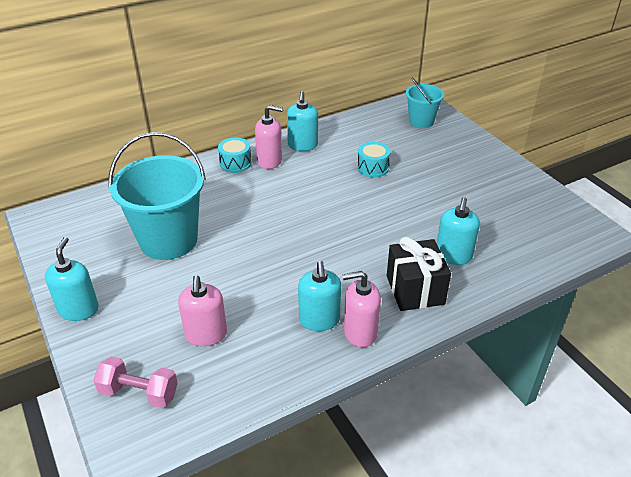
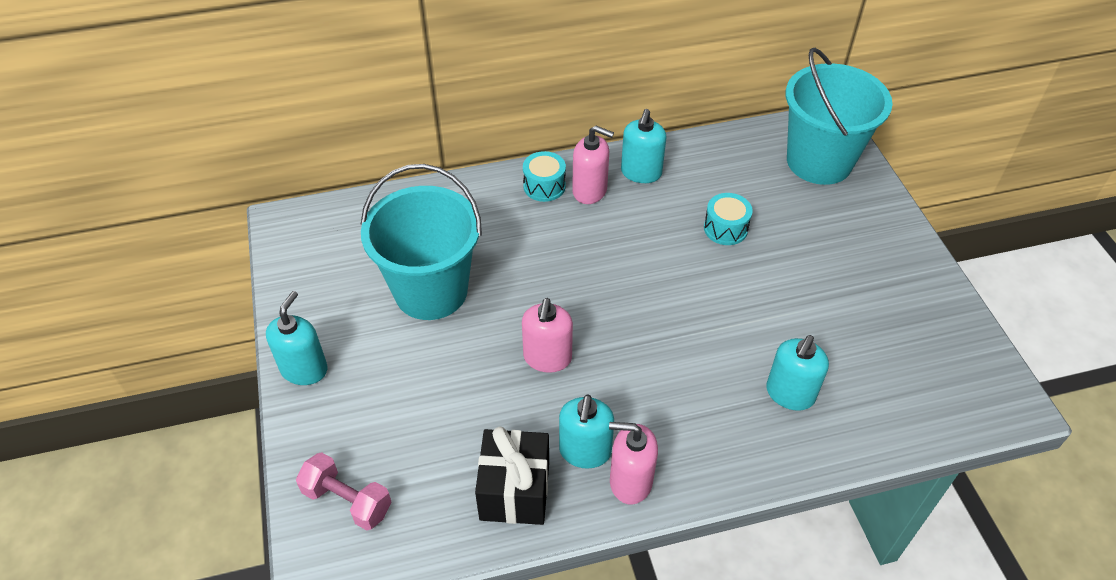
camera: 15 degrees right, 10 degrees up
pink soap dispenser [178,275,227,346] -> pink soap dispenser moved to [522,298,573,373]
black gift [387,237,451,311] -> black gift moved to [475,427,549,525]
turquoise bucket [406,78,444,128] -> turquoise bucket [786,48,893,185], size x1.83

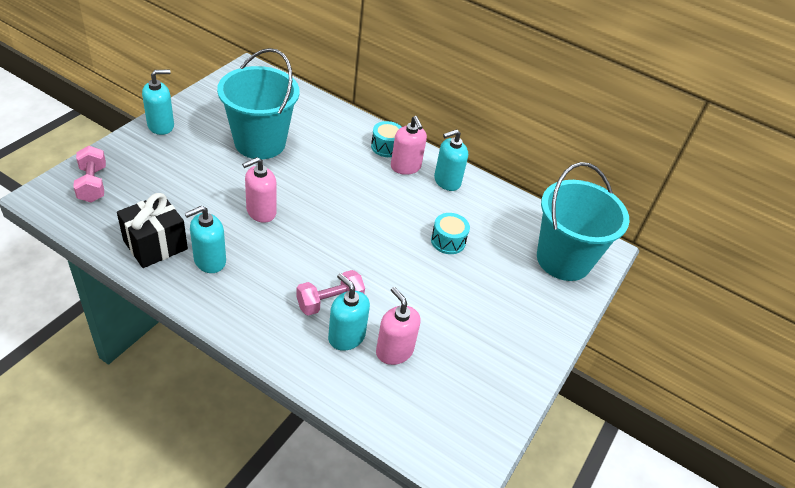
camera: 40 degrees right, 5 degrees down
pink soap dispenser [609,422,658,504] -> pink soap dispenser moved to [376,287,421,365]
turquoise soap dispenser [766,335,829,411] -> turquoise soap dispenser turned 60 degrees clockwise [328,273,370,351]
none -> pink dumbbell [296,270,365,316]

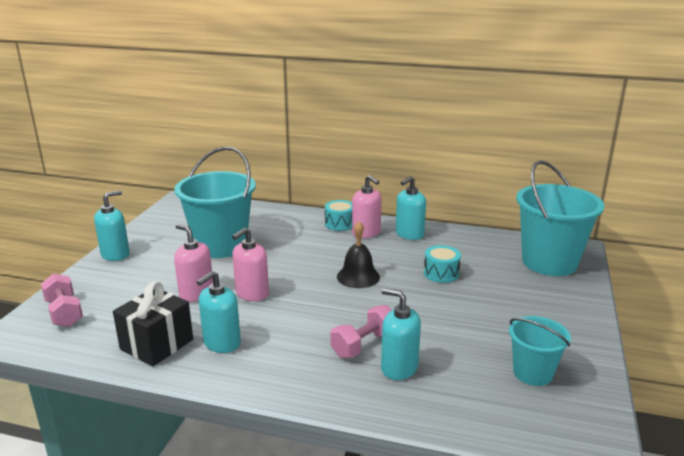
camera: 10 degrees left, 20 degrees down
pink soap dispenser [376,287,421,365] -> pink soap dispenser moved to [174,224,213,302]
none -> black bell [337,221,380,288]
none -> turquoise bucket [509,316,571,386]

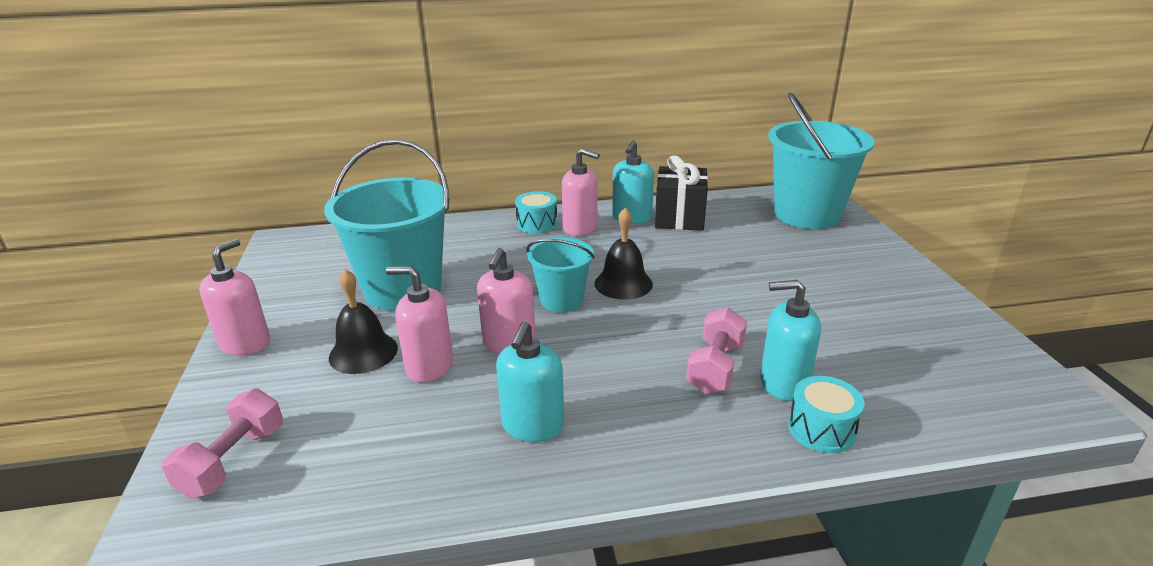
camera: 25 degrees left, 5 degrees up
pink dumbbell [41,273,83,327] -> pink dumbbell turned 75 degrees clockwise [162,389,283,499]
turquoise soap dispenser [94,190,130,261] -> pink soap dispenser [199,239,270,355]
black gift [113,281,193,367] -> black gift moved to [655,156,708,231]
turquoise drum [424,245,461,283] -> turquoise drum moved to [788,376,865,453]
turquoise bucket [509,316,571,386] -> turquoise bucket moved to [526,238,595,312]
none -> black bell [329,269,398,374]

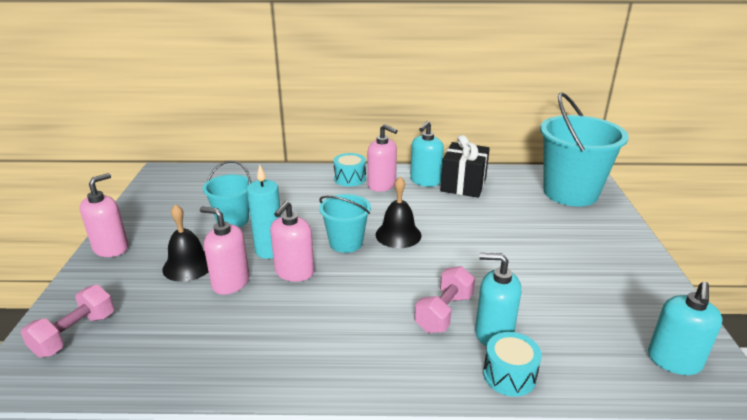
camera: 10 degrees right, 0 degrees up
turquoise bucket [324,139,450,311] -> turquoise bucket [203,161,252,227], size x0.55
turquoise soap dispenser [496,321,564,442] -> turquoise soap dispenser moved to [648,282,722,375]
none -> turquoise candle [247,164,281,259]

